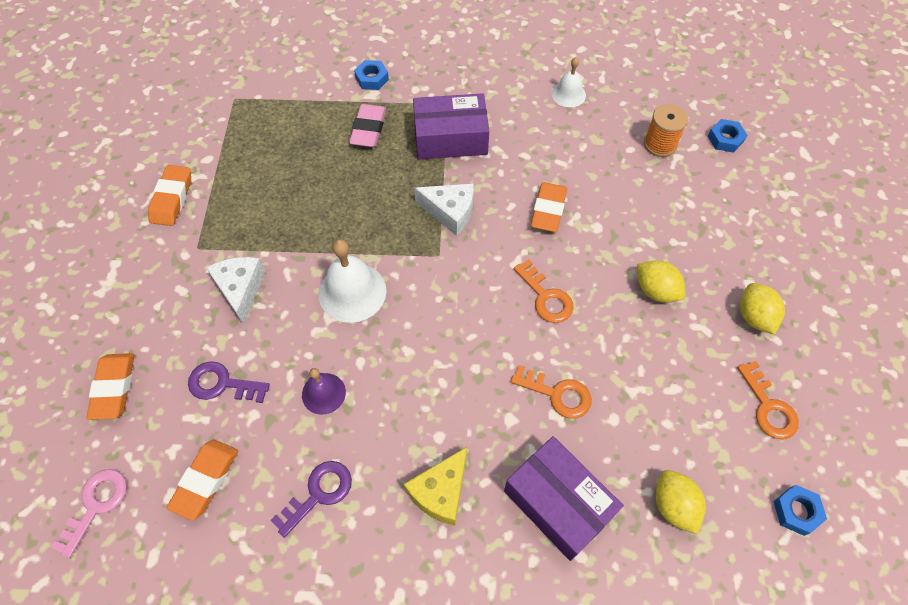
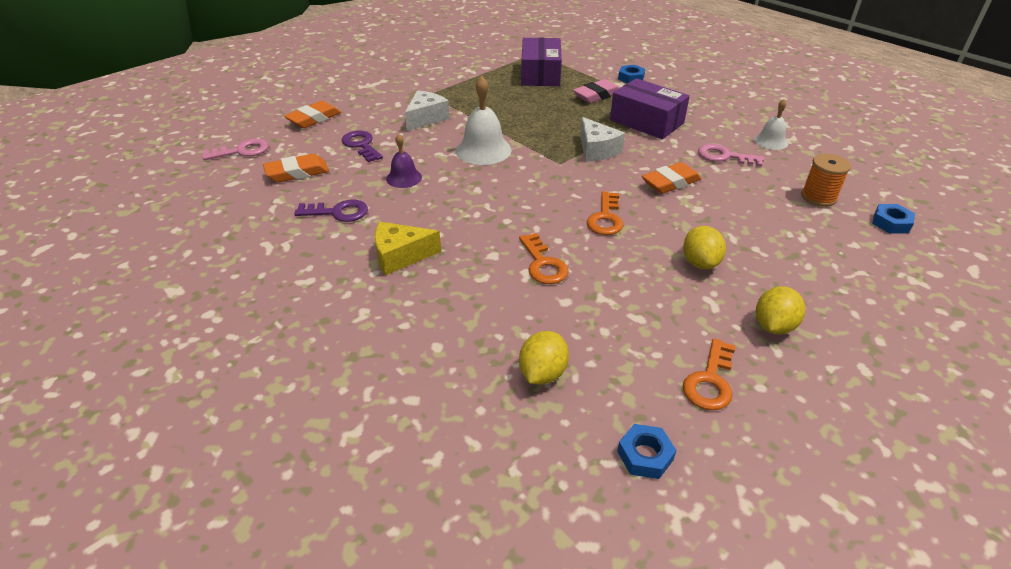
camera: 45 degrees right, 20 degrees down
orange eraser [148,165,191,226] -> none
purple box [504,436,624,561] -> purple box moved to [521,38,562,86]
none -> pink key [698,144,764,167]

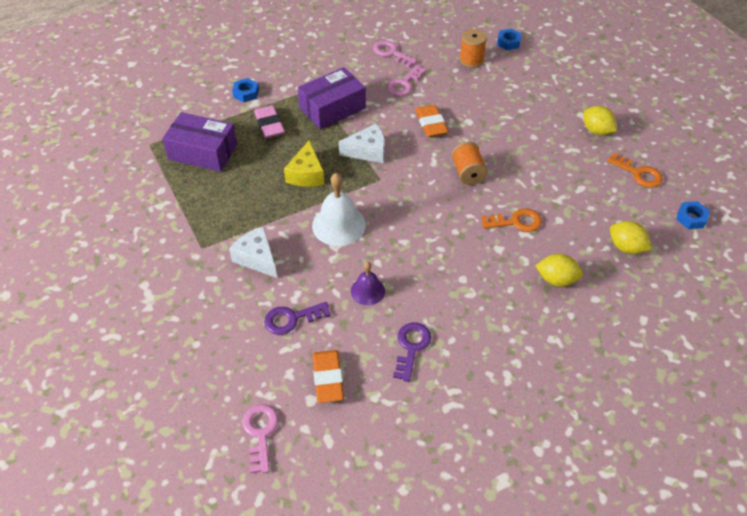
camera: 75 degrees left, 10 degrees up
orange eraser [284,101,341,128] -> none
yellow cheese [375,222,441,275] -> yellow cheese moved to [284,140,324,187]
orange key [587,191,623,235] -> orange spool [452,142,488,185]
yellow lemon [683,226,726,269] -> yellow lemon moved to [535,254,583,287]
white bell [754,99,788,150] -> pink key [373,40,417,67]

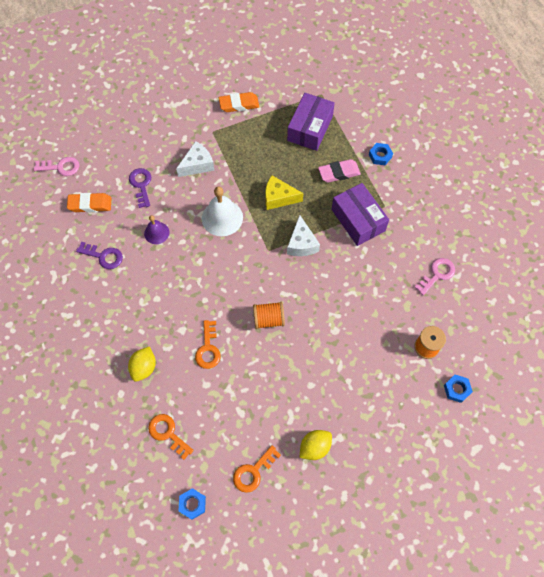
camera: 95 degrees right, 15 degrees up
pink key [387,65,426,96] -> none
orange eraser [415,105,448,137] -> orange eraser moved to [219,92,259,112]
yellow lemon [610,221,652,254] -> orange key [148,414,194,460]

